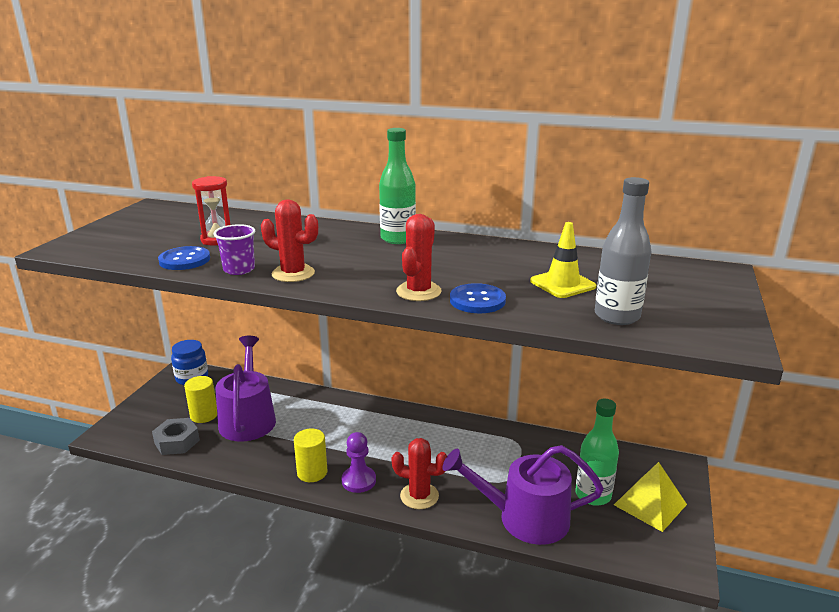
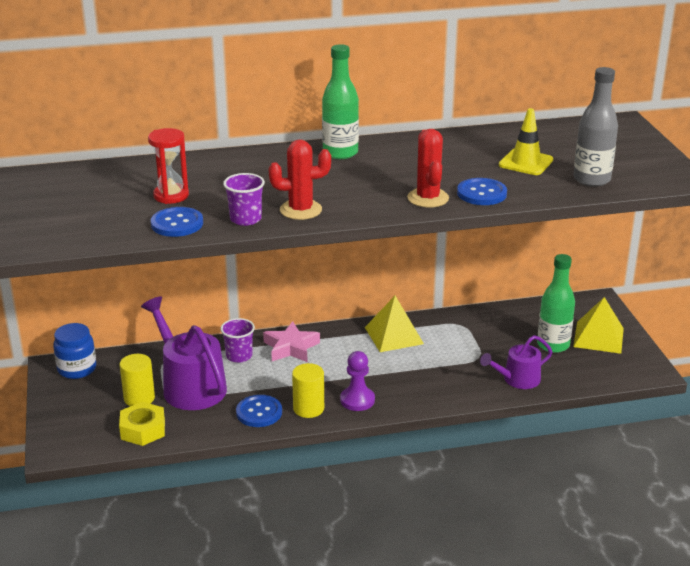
camera: 30 degrees left, 5 degrees up
grey nut [152,418,200,455] -> yellow nut [119,402,165,446]
red cactus [392,438,447,509] -> none
purple watering can [442,445,604,545] -> purple watering can [480,335,552,389], size x0.58
none -> purple cup [220,318,255,363]
none -> blue button [236,395,282,427]
none -> pink star [263,321,320,362]
none -> yellow pyramid [365,296,424,352]

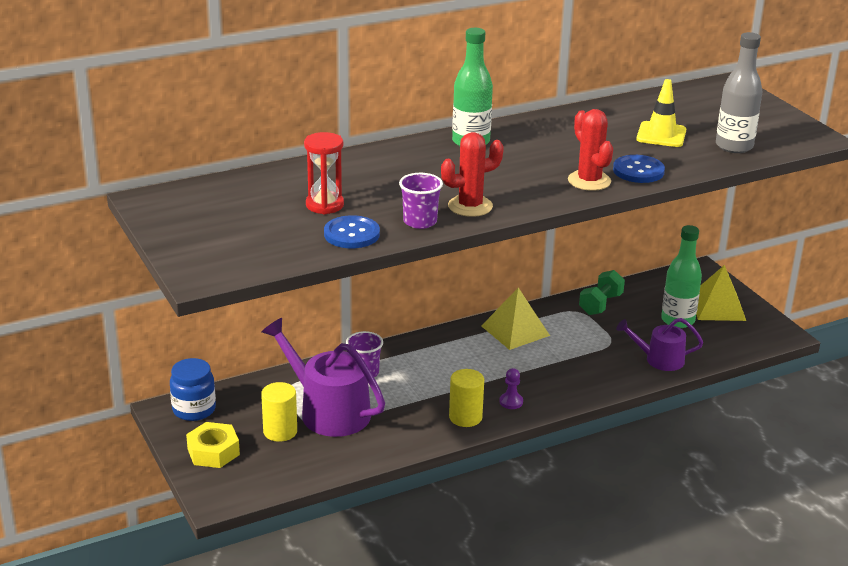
camera: 15 degrees left, 0 degrees up
yellow nut [119,402,165,446] -> yellow nut moved to [186,422,240,468]
blue button [236,395,282,427] -> none
pink star [263,321,320,362] -> none
purple pawn [340,351,375,411] -> purple pawn [499,368,523,409], size x0.65
purple watering can [480,335,552,389] -> purple watering can turned 45 degrees clockwise [616,318,703,371]
none -> green dumbbell [579,270,625,315]

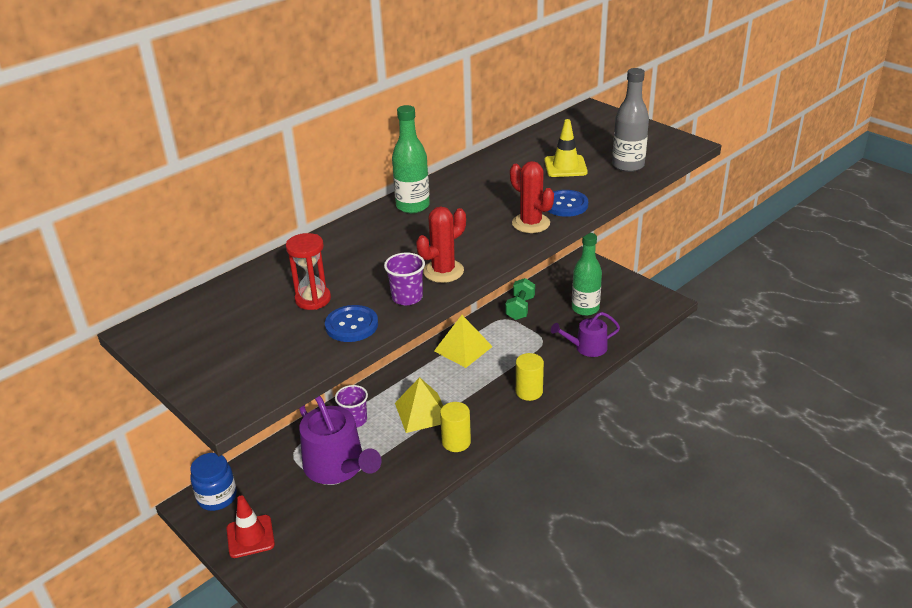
camera: 15 degrees left, 5 degrees up
yellow nut [186,422,240,468] -> red traffic cone [226,495,275,558]
yellow cylinder [261,382,297,442] -> yellow cylinder moved to [516,353,544,401]
purple watering can [262,318,385,437] -> purple watering can turned 150 degrees counterclockwise [299,396,382,484]
purple pawn [499,368,523,409] -> none
yellow pyramid [696,265,746,321] -> yellow pyramid moved to [395,377,443,433]

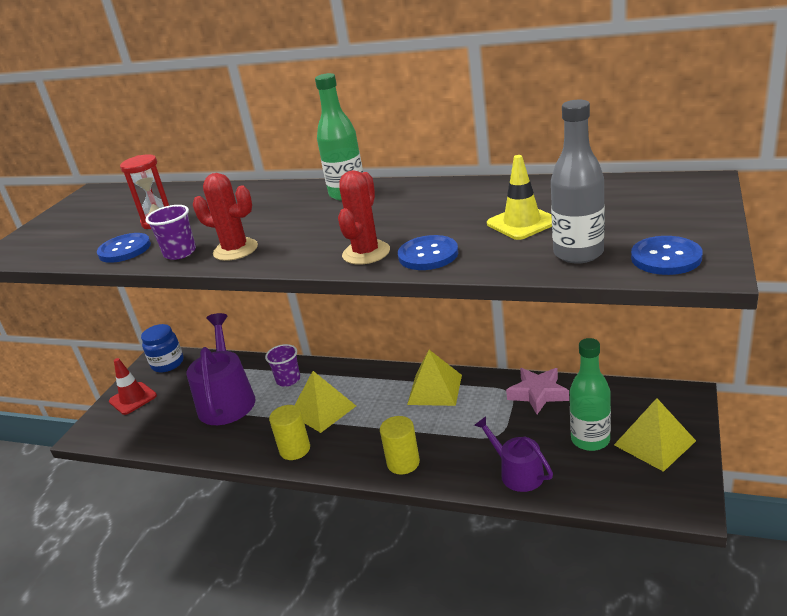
camera: 65 degrees right, 5 degrees down
purple watering can [299,396,382,484] -> purple watering can turned 150 degrees clockwise [187,313,255,425]
green dumbbell [505,278,535,320] -> pink star [506,368,569,414]
none -> yellow pyramid [614,398,696,472]
none -> blue button [631,236,703,275]

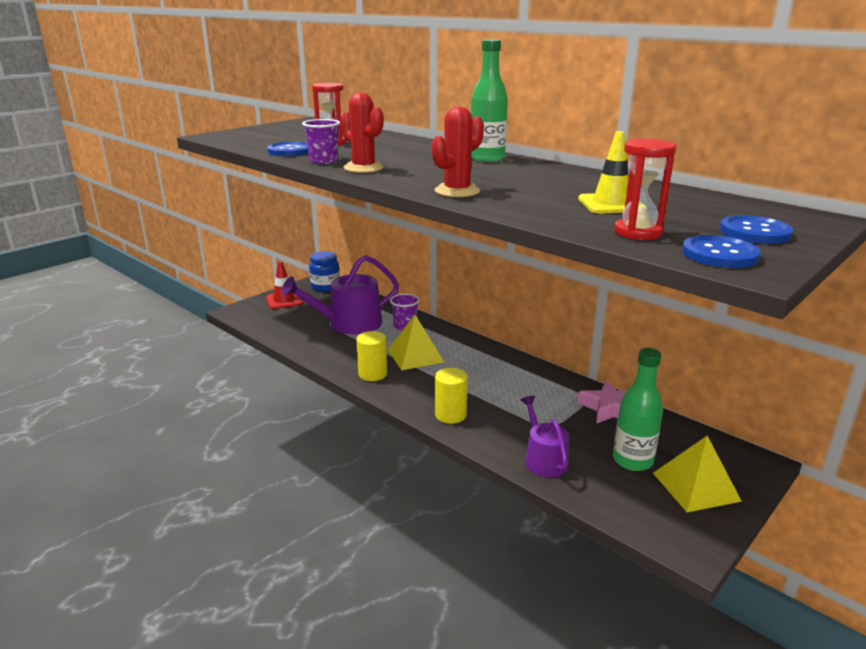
camera: 20 degrees right, 5 degrees down
purple watering can [187,313,255,425] -> purple watering can turned 135 degrees counterclockwise [281,255,399,334]
blue button [398,235,458,270] -> blue button moved to [720,215,793,244]
yellow pyramid [407,350,462,406] -> none
grey bottle [551,100,605,264] -> red hourglass [614,139,676,240]

